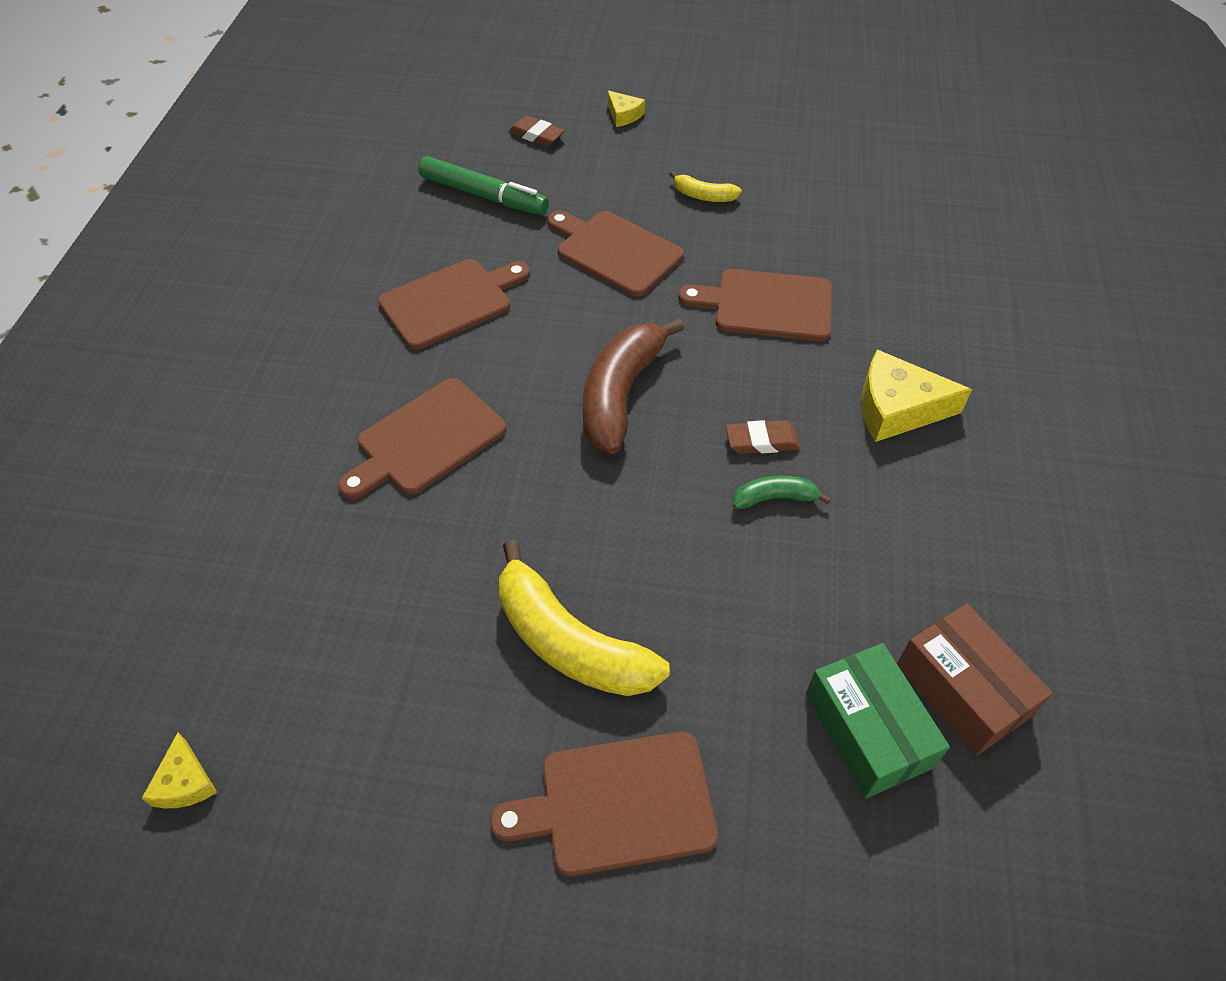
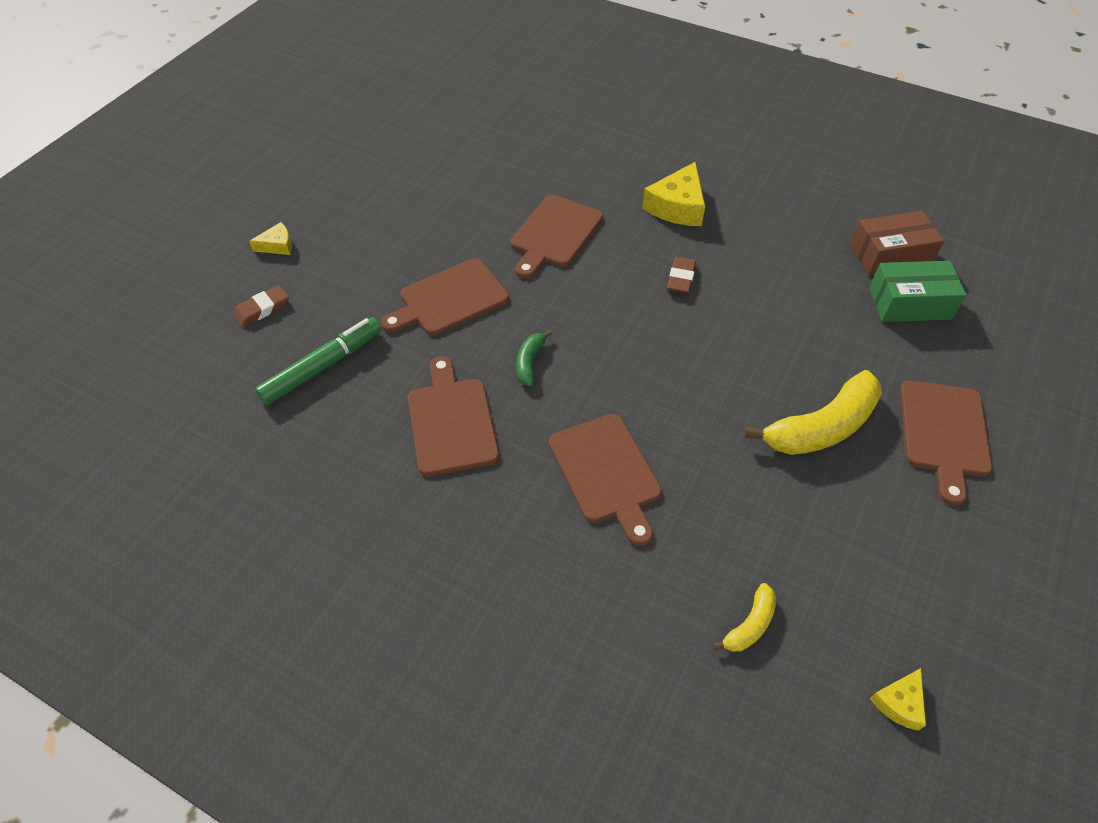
camera: 70 degrees left, 0 degrees up
yellow cheese [142,733,217,809] -> yellow cheese turned 120 degrees clockwise [870,668,926,731]
brown banana [583,318,684,454] -> none
yellow banana [669,171,742,202] -> yellow banana moved to [712,583,776,652]
green banana [732,476,831,509] -> green banana moved to [516,330,553,387]

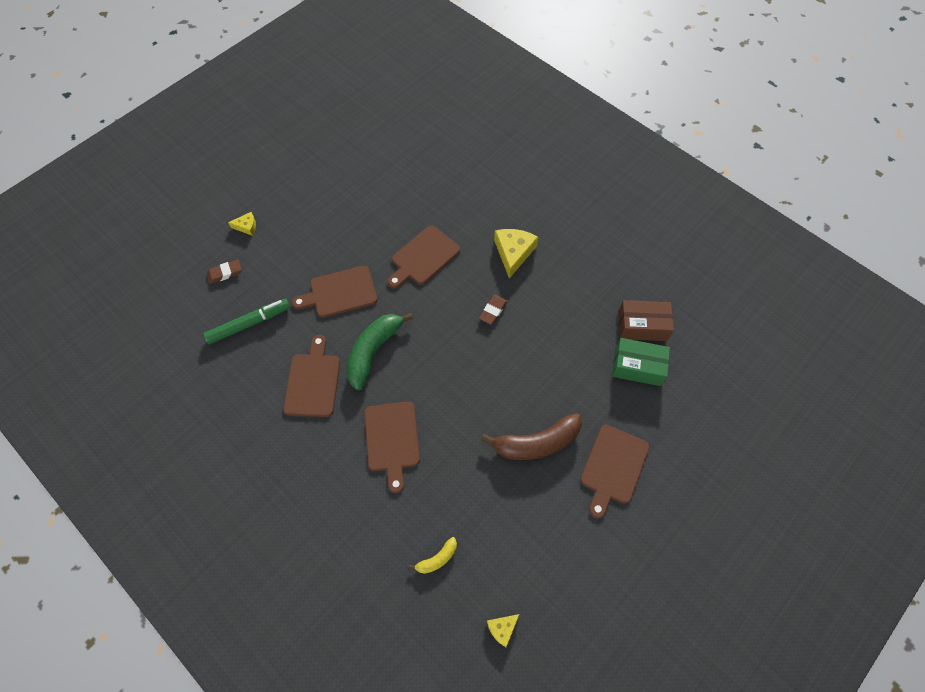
camera: 15 degrees right, 10 degrees up
green banana [516,330,553,387] -> green banana [346,313,413,390], size x2.05
yellow cheese [642,162,705,226] -> yellow cheese turned 150 degrees clockwise [494,229,538,278]
yellow banana [744,370,882,455] -> brown banana [481,413,582,460]

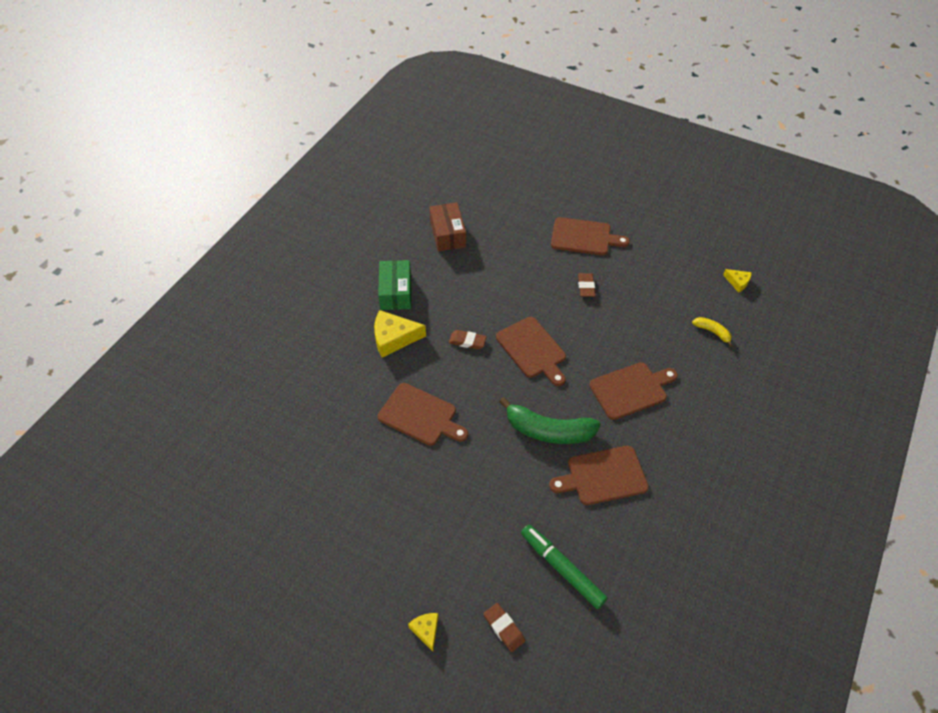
camera: 105 degrees left, 10 degrees down
brown cutting board [292,266,377,318] -> brown cutting board moved to [496,317,566,386]
brown banana [481,413,582,460] -> brown eraser [578,273,595,297]
green box [612,338,670,386] -> green box moved to [378,260,411,310]

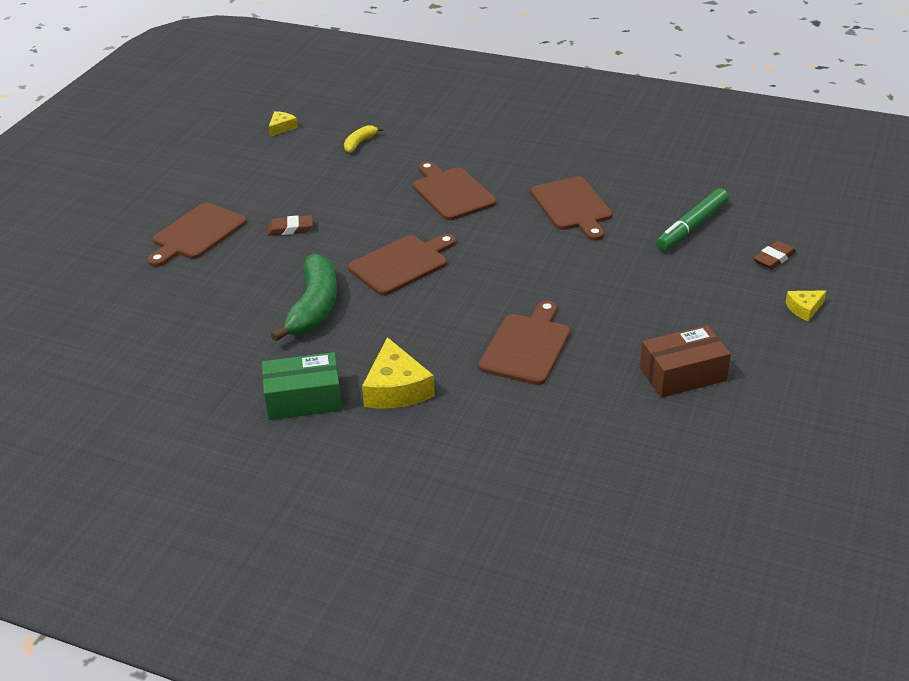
camera: 95 degrees left, 15 degrees down
brown box [429,202,466,251] -> brown box moved to [640,325,731,398]
brown eraser [449,330,487,350] -> none
green banana [499,397,601,444] -> green banana moved to [271,254,337,342]
brown cutting board [551,217,630,255] -> brown cutting board turned 150 degrees counterclockwise [147,202,247,267]

